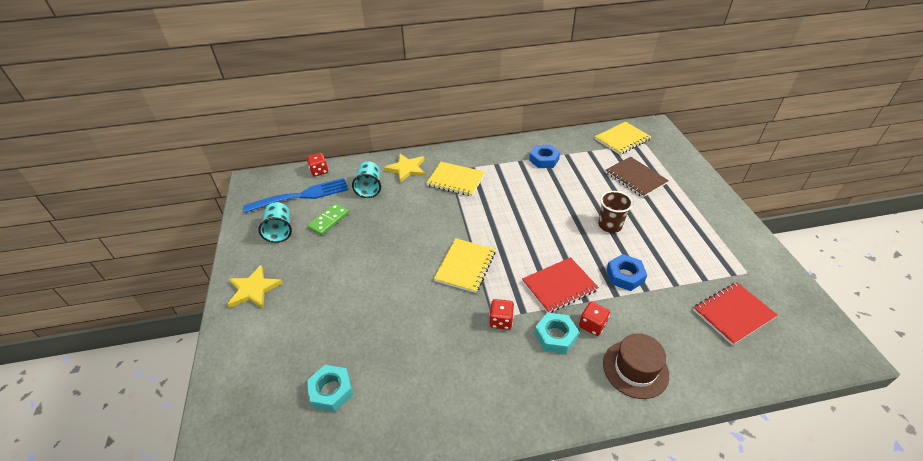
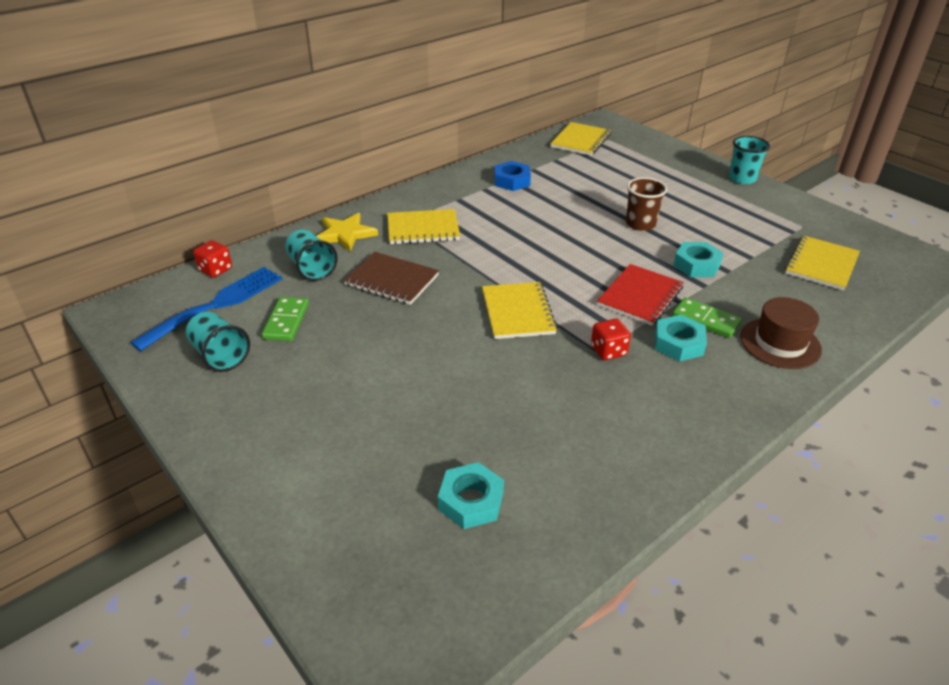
camera: 30 degrees left, 5 degrees down
yellow star [227,265,283,308] -> none
red dice [579,301,610,336] -> green domino [672,297,742,338]
brown notebook [606,157,669,198] -> brown notebook moved to [344,252,439,305]
blue nut [606,254,647,291] -> turquoise nut [673,242,724,277]
red notebook [693,282,778,345] -> yellow notebook [785,235,860,291]
none -> turquoise cup [729,136,770,184]

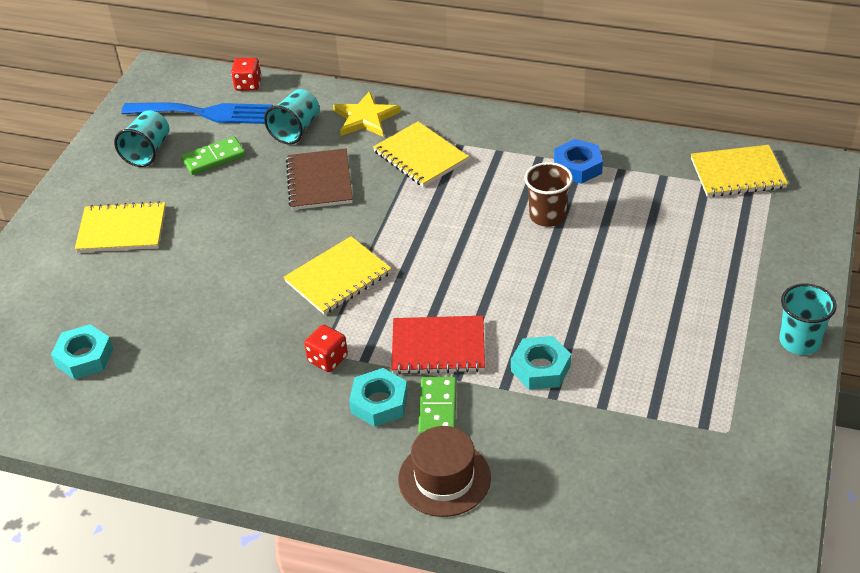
camera: 60 degrees right, 5 degrees up
brown cup [626,177,667,231] -> brown cup moved to [525,162,573,227]
yellow notebook [785,235,860,291] -> yellow notebook moved to [75,201,166,252]

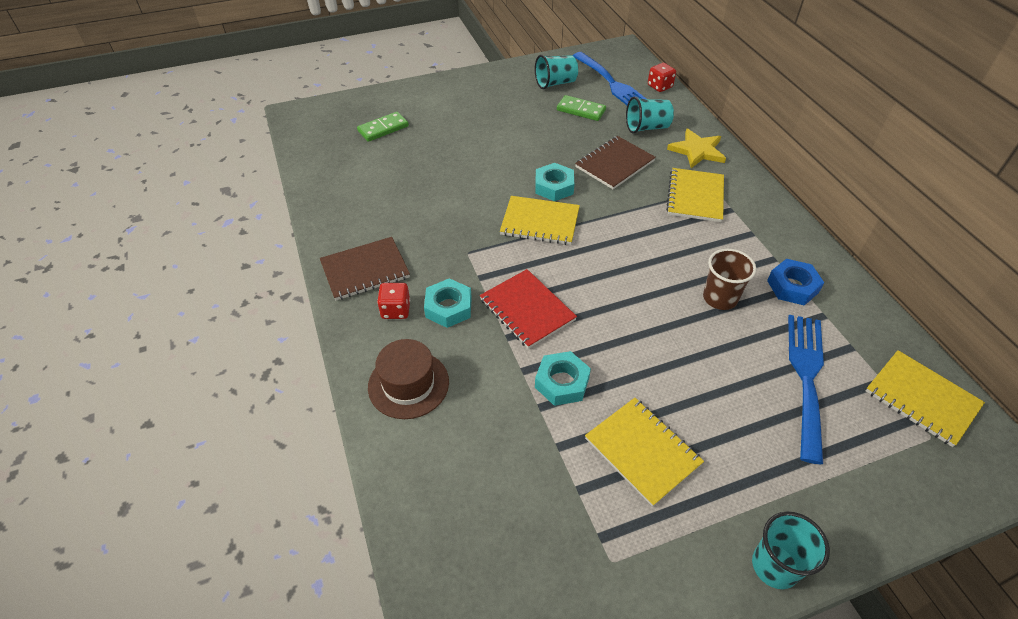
camera: 50 degrees right, 5 degrees up
turquoise nut [51,324,113,379] -> turquoise nut moved to [535,163,574,201]
yellow notebook [75,201,166,252] -> yellow notebook moved to [585,398,704,507]
red dice [304,325,348,372] -> red dice moved to [377,283,410,319]
green domino [418,377,457,435] -> green domino moved to [357,112,409,142]
none -> brown notebook [320,237,410,300]
none -> blue fork [788,315,824,464]

